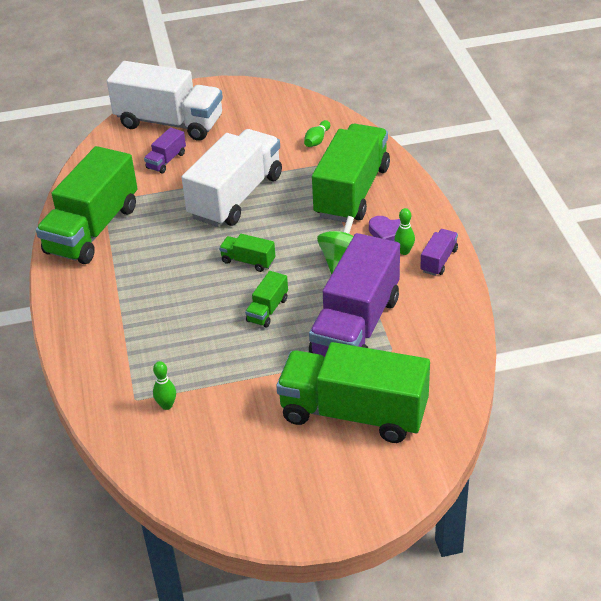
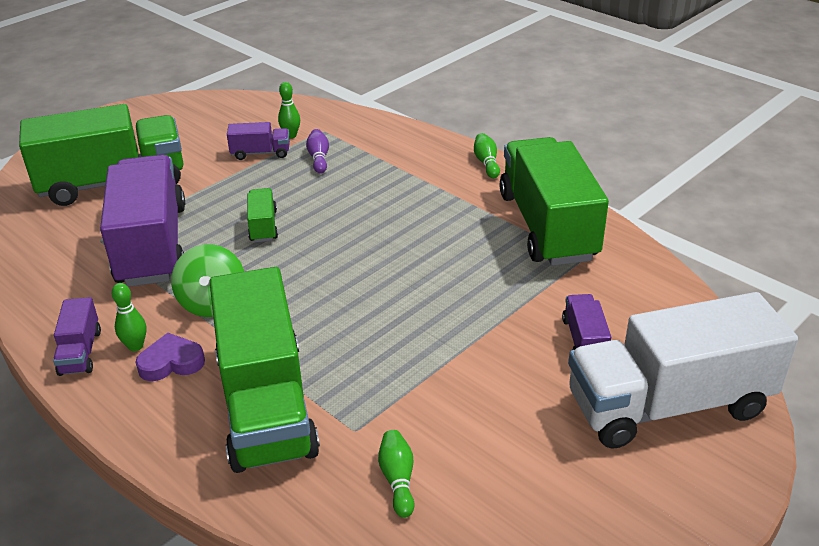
camera: 145 degrees right, 5 degrees down
white truck [181,129,282,227] -> none
green truck [219,234,275,272] -> none
none -> purple truck [227,122,290,160]
none -> purple bowling pin [306,129,329,174]
none -> green bowling pin [474,133,500,178]

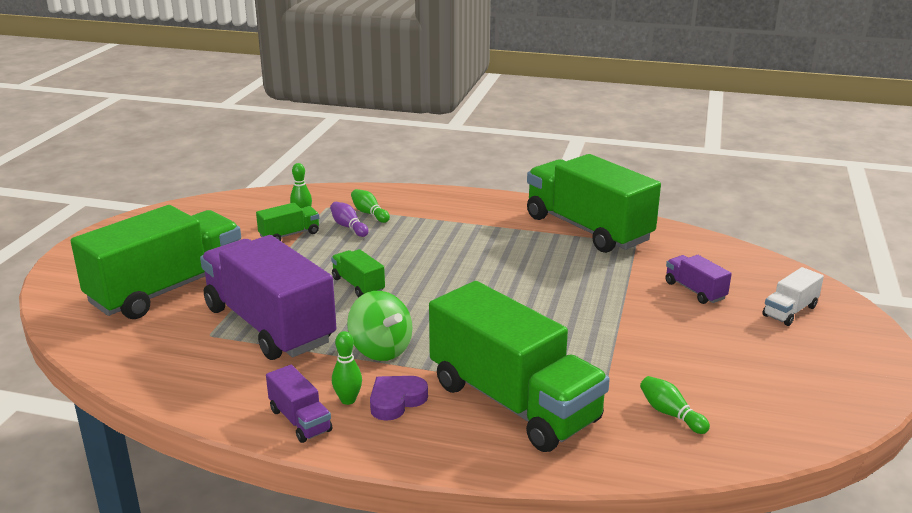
camera: 30 degrees left, 10 degrees down
purple truck [227,122,290,160] -> green truck [256,203,319,241]
green bowling pin [474,133,500,178] -> green bowling pin moved to [351,189,390,223]
white truck [568,292,798,449] -> white truck [763,267,824,326], size x0.43

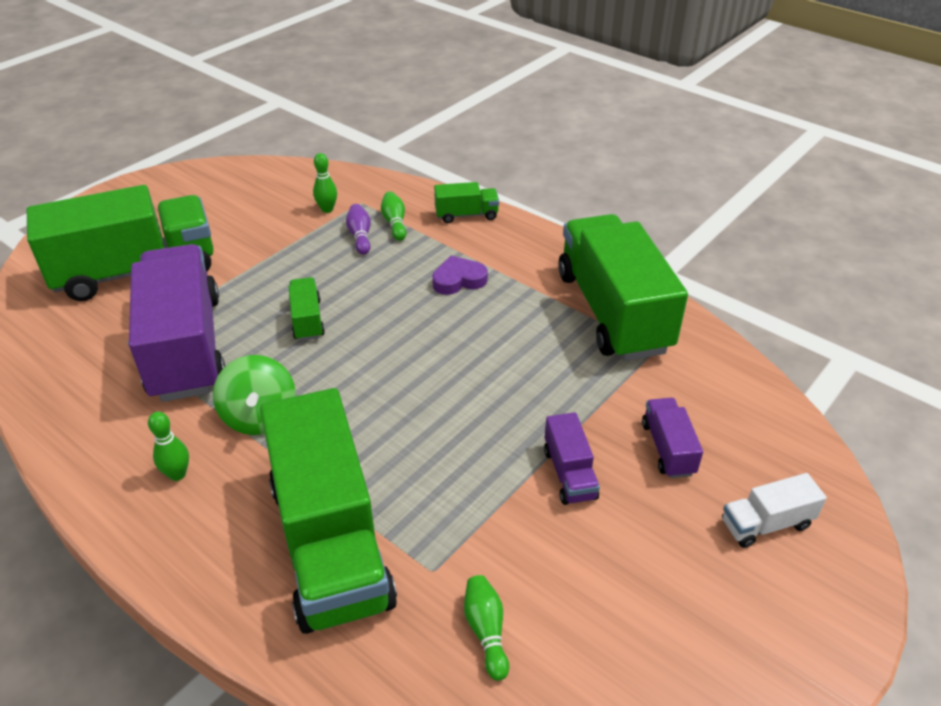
camera: 25 degrees right, 15 degrees up
green truck [256,203,319,241] -> green truck moved to [434,182,499,223]
purple truck [266,365,332,443] -> purple truck moved to [544,412,600,505]
purple heart [370,376,428,421] -> purple heart moved to [432,256,488,295]

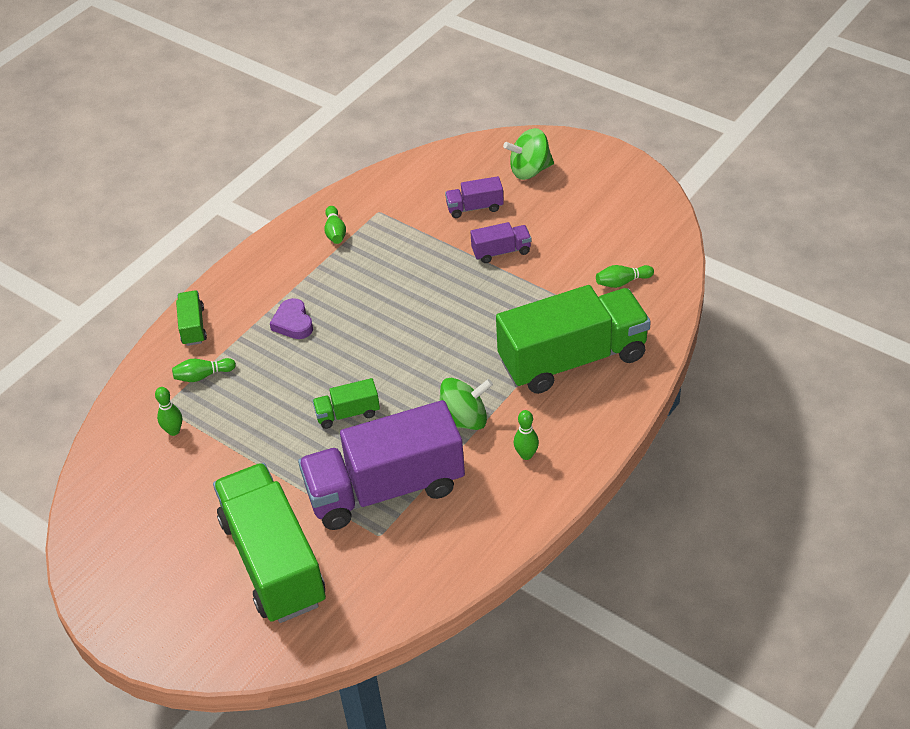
camera: 90 degrees left, 5 degrees up
purple bowling pin [346,204,371,255] -> none
green truck [558,214,688,361] -> green bowling pin [324,206,346,244]
white truck [722,473,827,548] -> green spinning top [503,128,554,180]

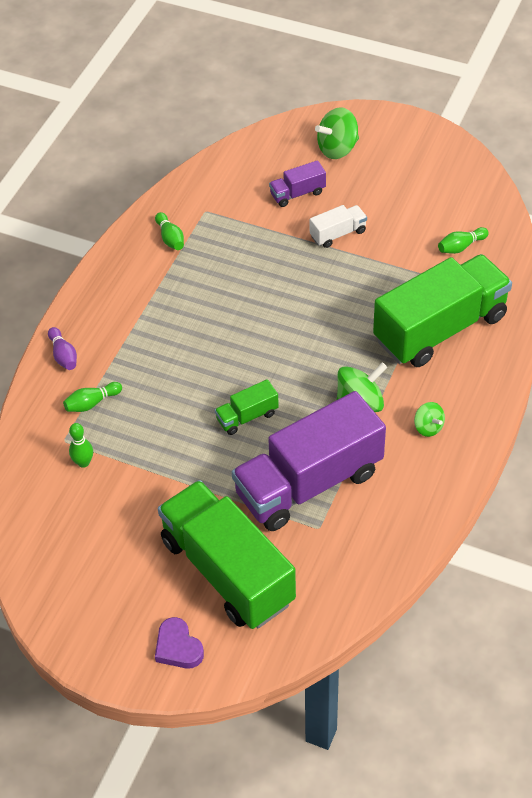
camera: 15 degrees left, 5 degrees up
green truck [176,290,207,346] -> purple bowling pin [48,327,77,370]
purple heart [270,298,313,339] -> purple heart moved to [155,617,204,669]
purple truck [470,222,531,263] -> white truck [310,205,367,248]
green bowling pin [514,410,539,460] -> green spinning top [414,402,445,437]

